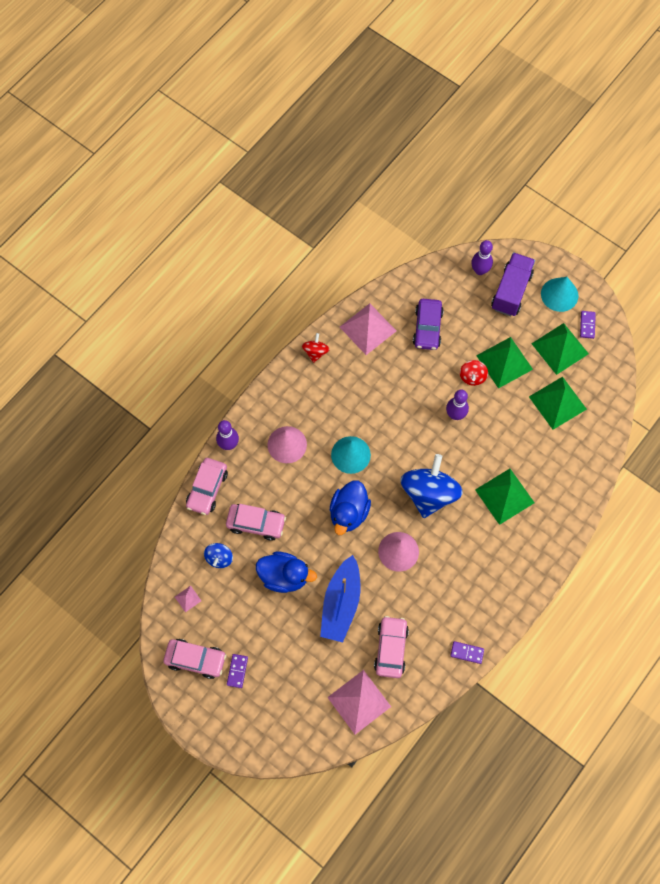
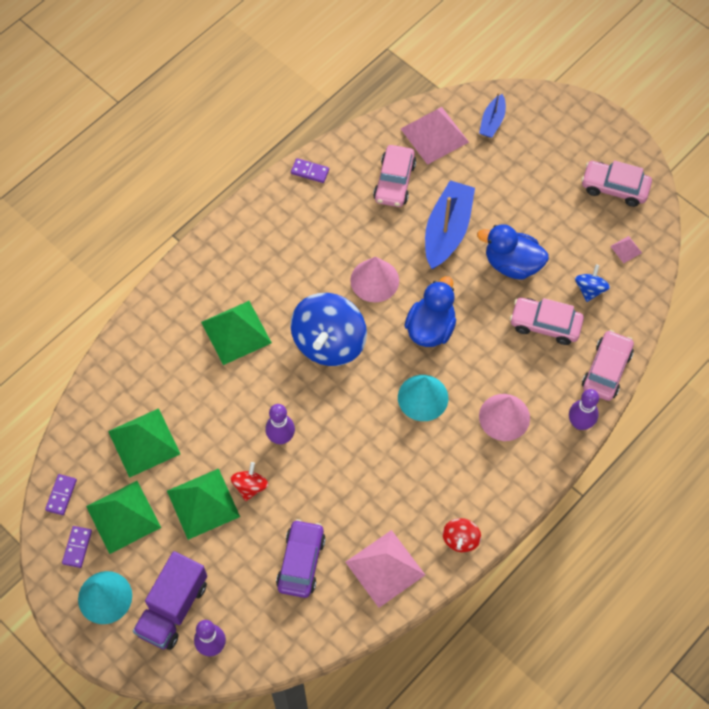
camera: 175 degrees left, 5 degrees down
purple domino [227,654,248,688] -> purple domino moved to [45,474,77,515]
none -> blue boat [479,93,506,138]

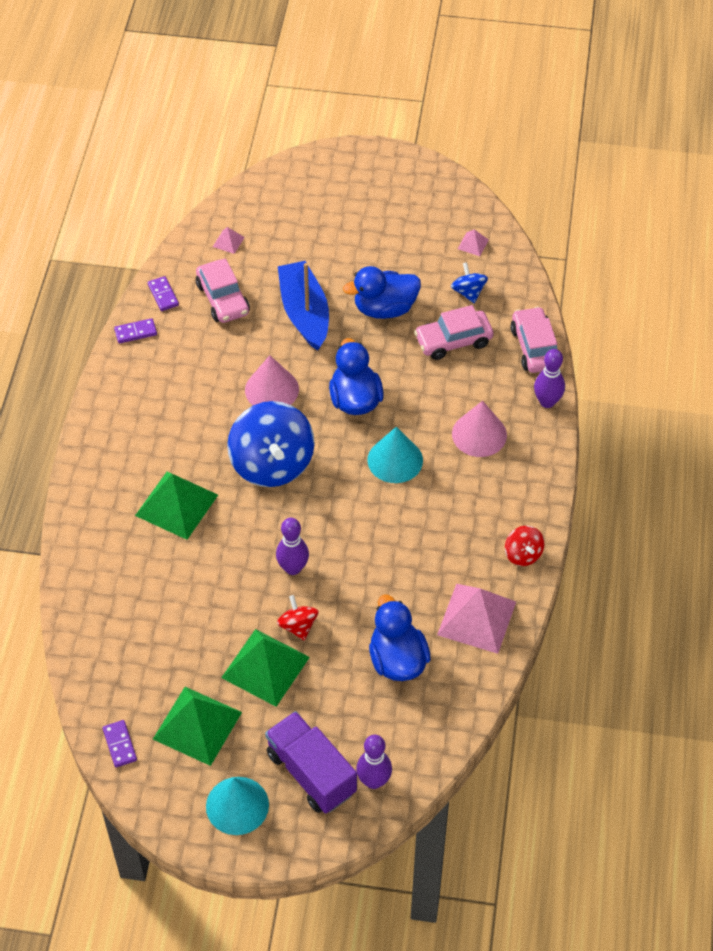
camera: 35 degrees left, 10 degrees down
purple domino [62,526,92,568] -> purple domino moved to [148,276,179,311]
green pyramid [108,408,180,478] -> none
purple truck [133,551,207,650] -> purple truck turned 150 degrees clockwise [265,711,357,814]
purple car [276,519,326,598] -> blue duck [369,595,431,681]
pink pyramid [401,107,469,165] -> pink pyramid [213,227,245,254], size x0.44
blue boat [479,93,506,138] -> none
pink car [581,160,652,207] -> none

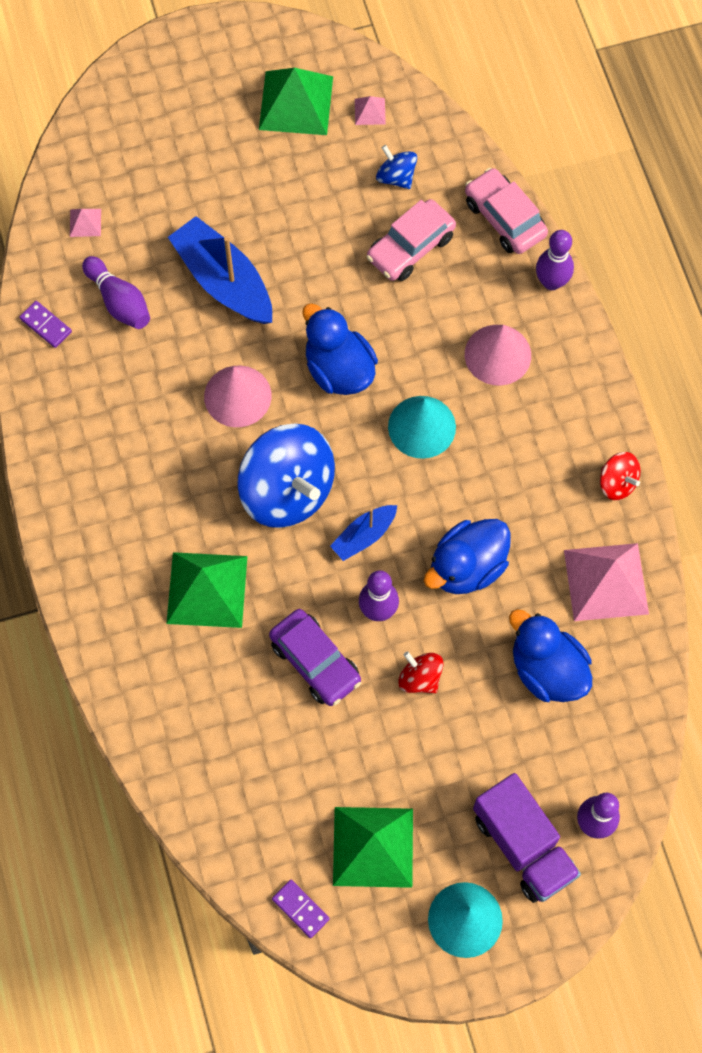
camera: 25 degrees left, 15 degrees up
purple domino [114,318,157,344] -> none
pink car [196,258,250,323] -> purple bowling pin [82,256,150,329]
green pyramid [221,629,310,707] -> green pyramid moved to [259,68,333,135]
purple truck [265,711,357,814] -> purple truck turned 150 degrees counterclockwise [473,773,581,903]
blue duck [343,266,421,319] -> blue duck moved to [424,519,511,594]
none -> purple car [269,609,361,706]
none -> blue boat [330,505,397,561]

